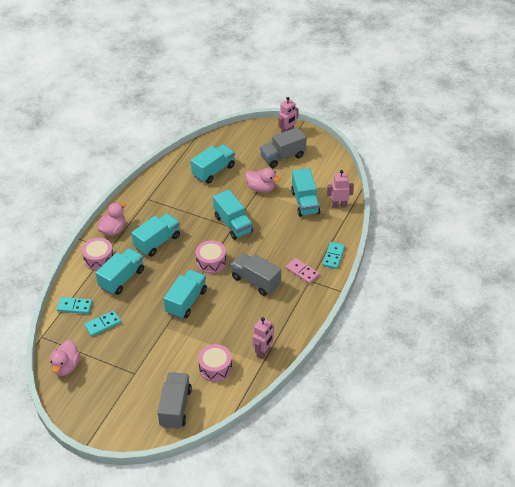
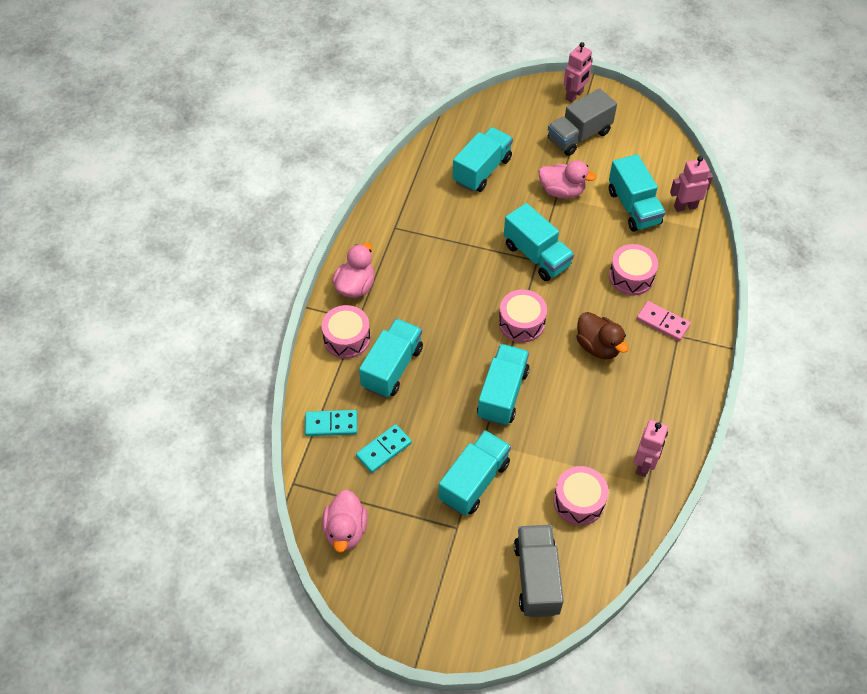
camera: 10 degrees left, 10 degrees up
turquoise truck [131,213,180,257] -> turquoise truck moved to [439,430,511,516]
grey truck [231,253,281,296] -> brown duck [576,312,629,359]
turquoise domino [322,242,345,269] -> none
none -> pink drum [609,244,658,295]

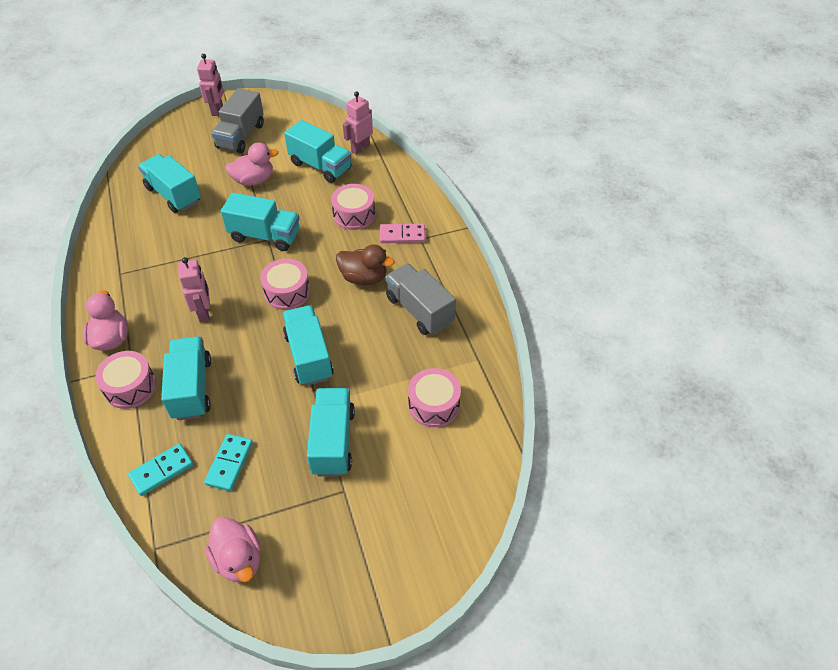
camera: 35 degrees left, 5 degrees down
turquoise truck [453,127,513,192] -> turquoise truck turned 45 degrees counterclockwise [138,154,201,213]
grey truck [514,525,564,617] -> grey truck moved to [385,263,456,335]
pink robot [634,420,668,477] -> pink robot moved to [178,257,210,323]

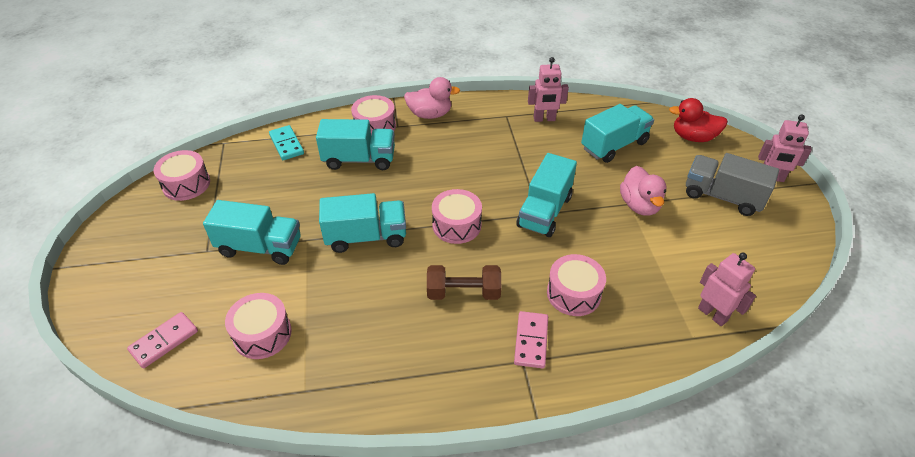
camera: 100 degrees right, 5 degrees down
pink robot [178,257,210,323] -> pink robot moved to [528,57,569,122]
turquoise domino [204,434,253,491] -> none
pink duck [205,517,261,582] -> pink drum [154,150,210,201]
turquoise truck [284,120,352,183] -> none
brown duck [336,245,395,285] -> brown dumbbell [427,265,501,300]
grey truck [385,263,456,335] -> none
none -> pink domino [127,312,198,368]
none -> red duck [669,98,728,142]

